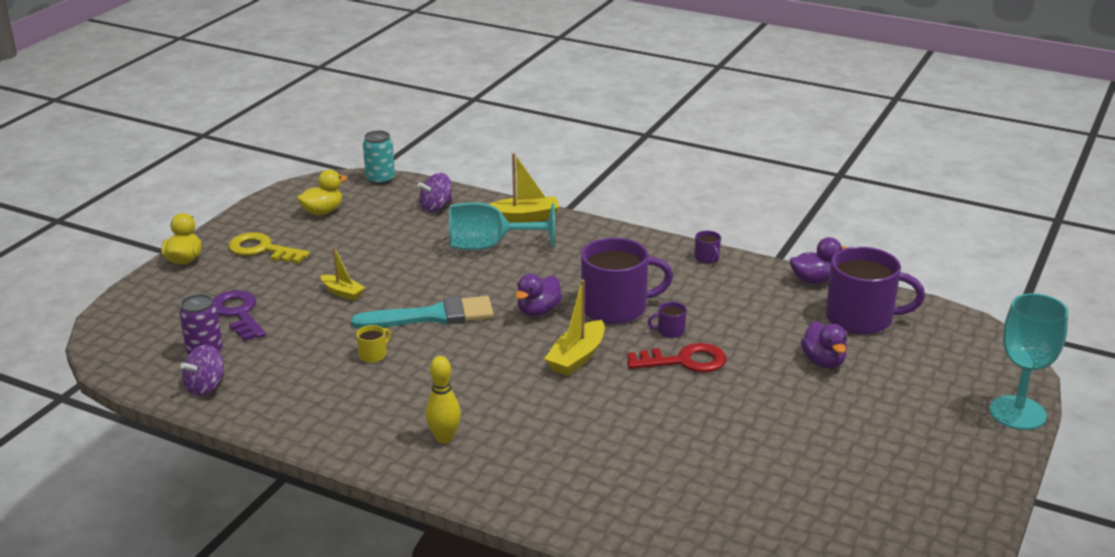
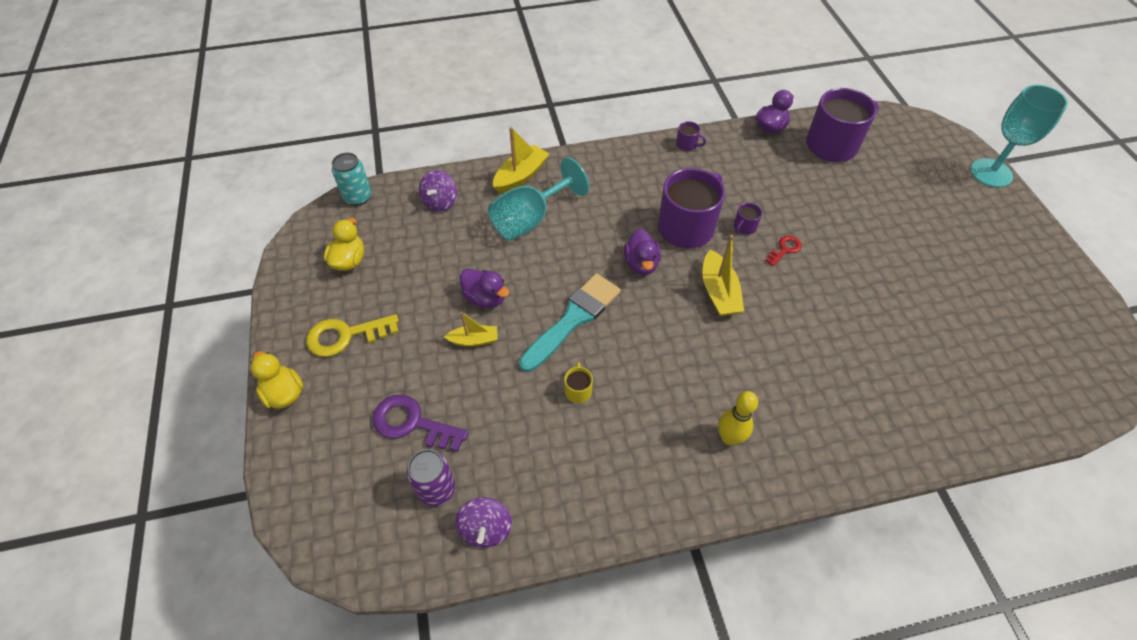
camera: 40 degrees left, 25 degrees up
red key [627,343,726,373] -> red key [765,235,802,266], size x0.56
purple duck [801,321,847,368] -> purple duck moved to [460,268,509,308]

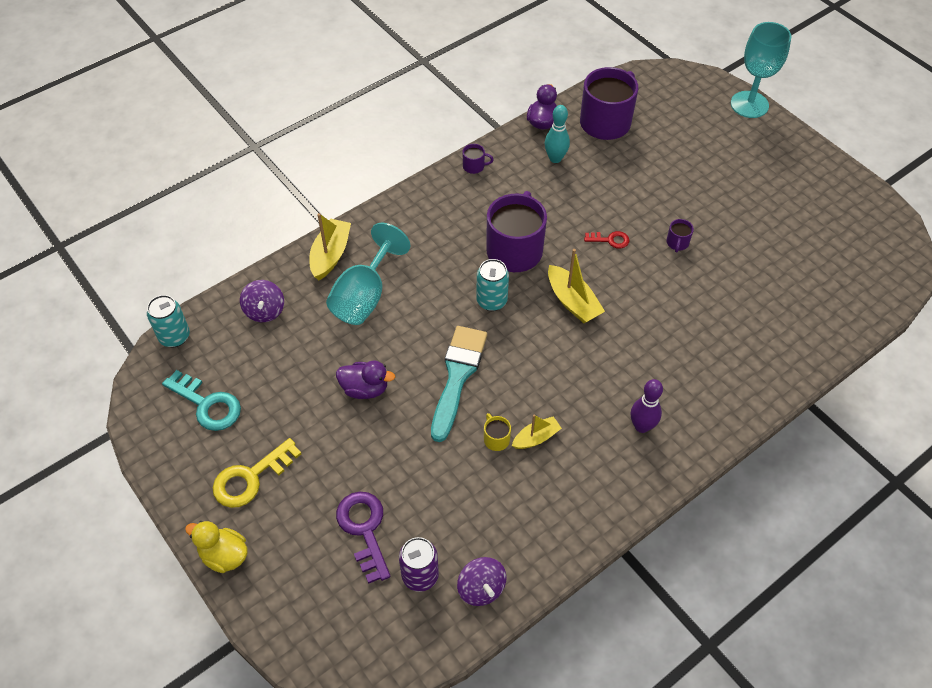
camera: 25 degrees left, 0 degrees up
yellow duck [324,218,364,271] -> turquoise key [162,370,241,431]
purple key [372,395,468,452] -> purple key turned 75 degrees clockwise [336,492,391,584]
yellow boat [444,312,498,347] -> yellow boat moved to [512,415,562,449]
purple duck [624,228,661,275] -> turquoise can [476,259,509,311]
yellow bowling pin [718,391,758,445] -> purple bowling pin [631,379,663,433]
purple mug [734,203,762,235] -> purple mug moved to [666,219,694,252]
red key [765,235,802,266] -> red key turned 75 degrees clockwise [584,231,629,249]
none -> turquoise bowling pin [545,105,570,163]

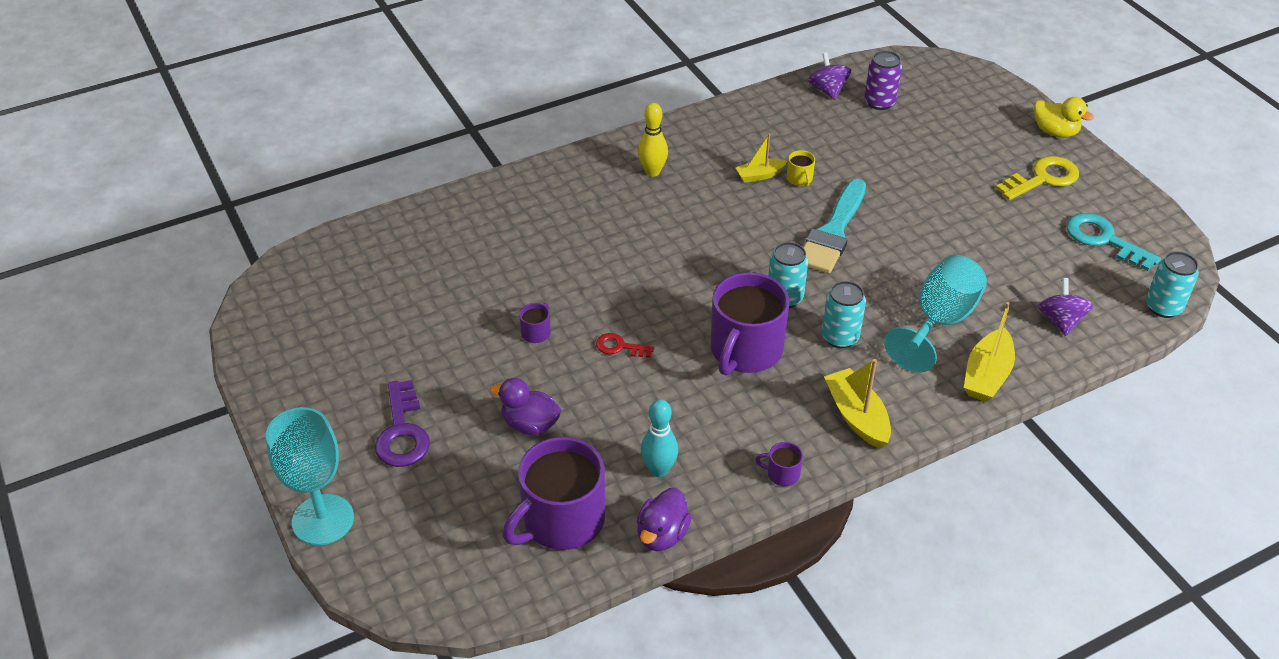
camera: 170 degrees left, 10 degrees down
purple duck [336,361,395,399] -> purple duck moved to [490,378,561,435]
purple key [336,492,391,584] -> purple key moved to [375,380,430,467]
yellow boat [548,249,605,323] -> yellow boat moved to [824,359,891,449]
purple bowling pin [631,379,663,433] -> yellow bowling pin [638,103,668,177]
none -> turquoise can [822,281,866,348]

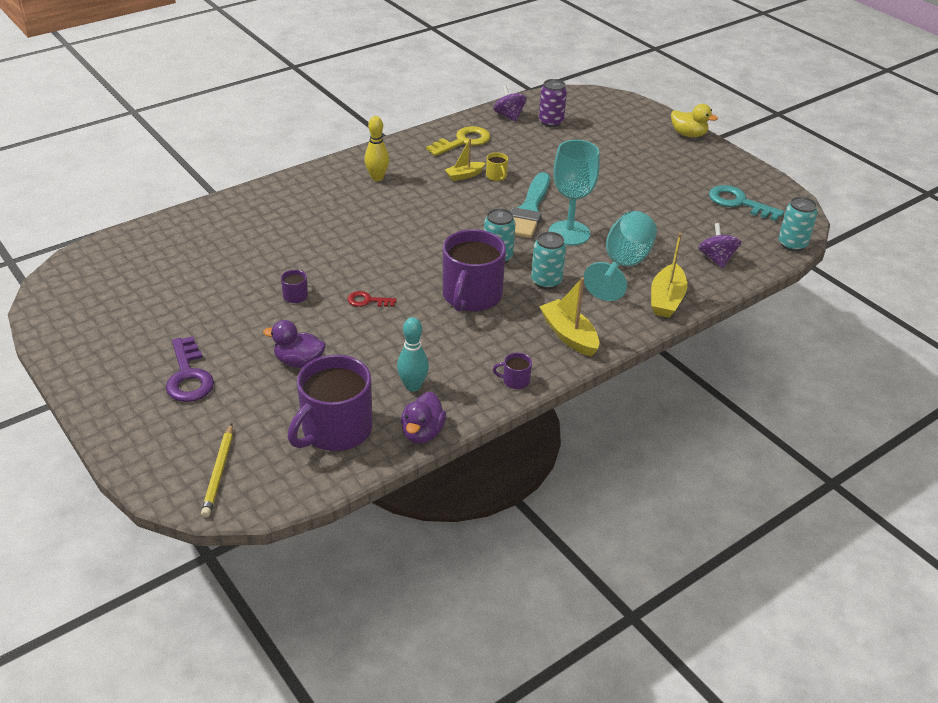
camera: 10 degrees left, 5 degrees down
turquoise goblet [266,407,354,545] -> turquoise goblet moved to [549,140,600,246]
yellow key [996,156,1079,200] -> yellow key moved to [426,126,491,156]
none -> yellow pencil [201,423,233,518]

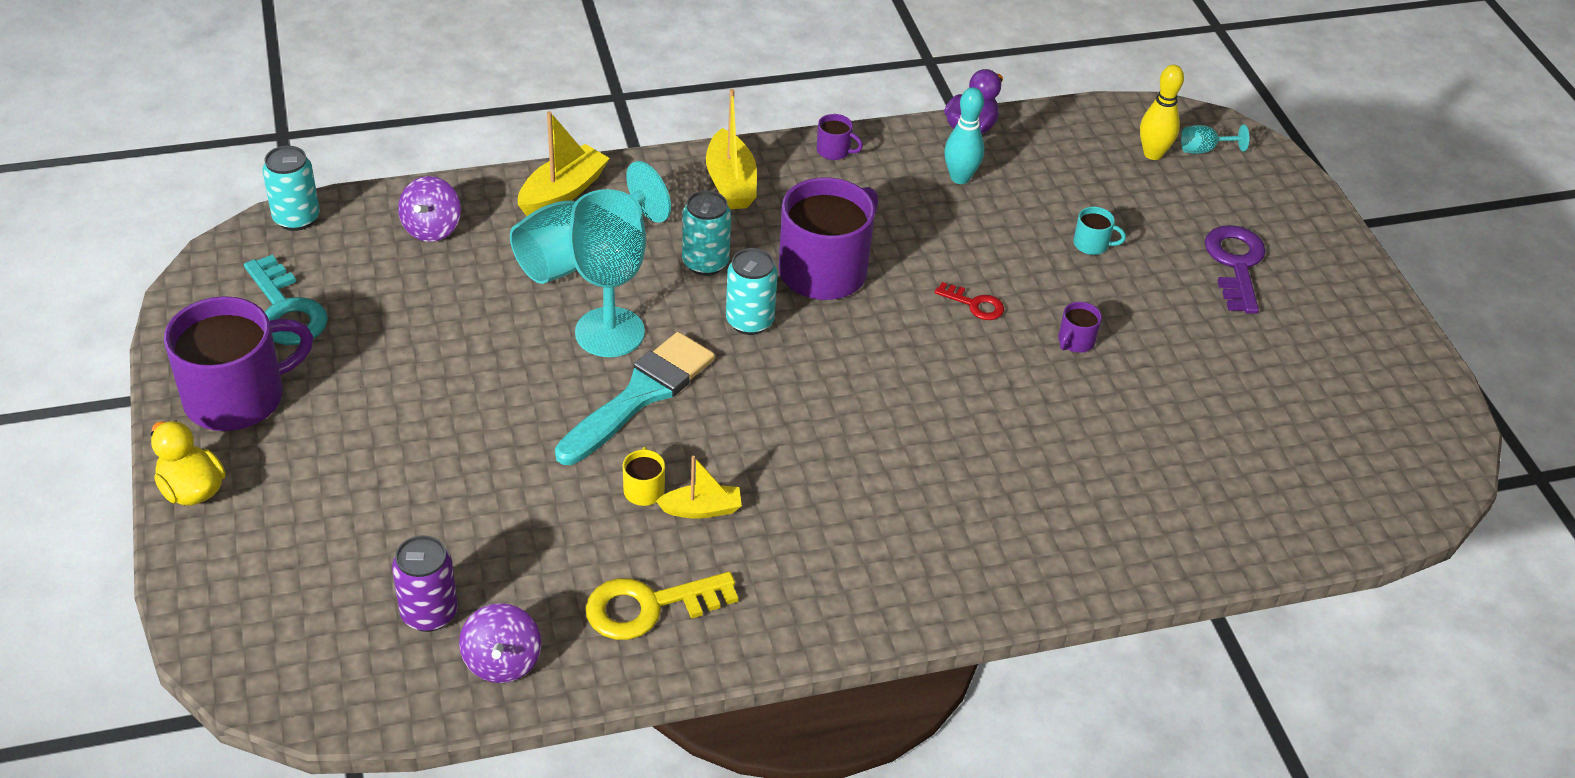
camera: 160 degrees left, 5 degrees up
yellow pencil [201,423,233,518] -> turquoise goblet [1181,125,1249,154]
purple duck [263,320,326,368] -> turquoise mug [1073,207,1126,255]
purple mug [288,355,373,451] -> purple mug moved to [164,296,313,431]
yellow bowling pin [365,116,389,181] -> yellow bowling pin moved to [1140,65,1184,160]

